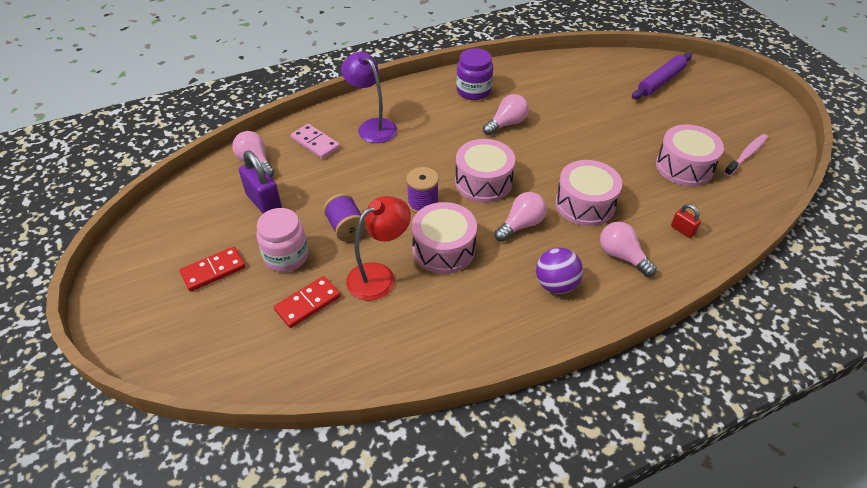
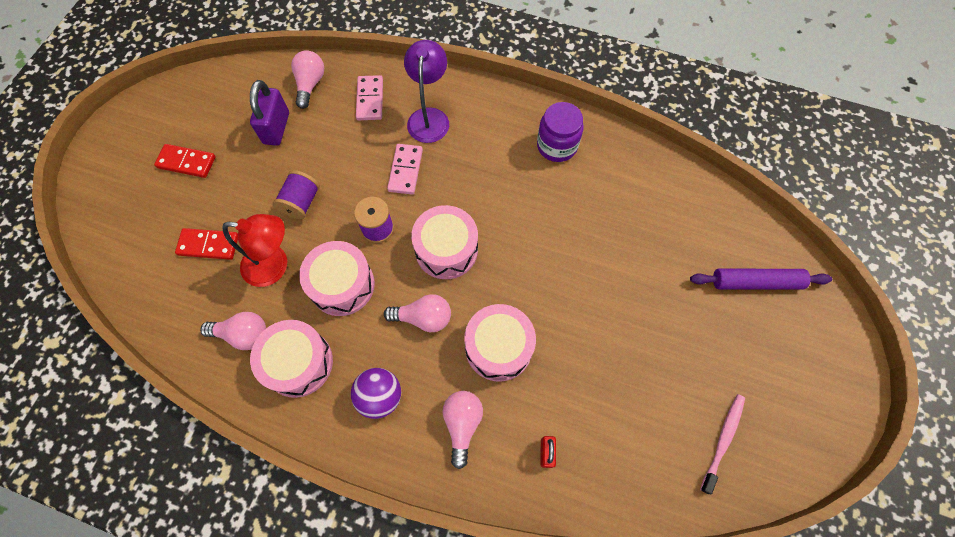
camera: 45 degrees right, 20 degrees up
pink jar [256,208,308,272] -> none
pink light bulb [483,94,529,135] -> pink light bulb moved to [200,312,266,350]
pink drum [656,124,724,186] -> pink drum moved to [250,320,333,398]
pink toothbrush [724,134,768,176] -> pink toothbrush turned 60 degrees counterclockwise [700,394,745,494]
none -> pink domino [387,144,423,195]

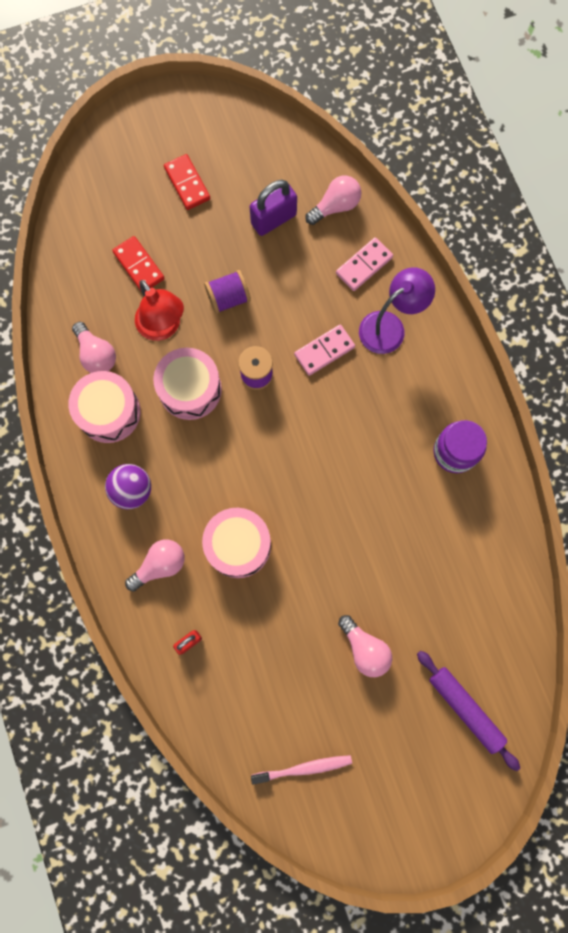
camera: 50 degrees right, 10 degrees up
pink light bulb [384,294,451,332] -> pink light bulb moved to [338,615,392,677]
pink drum [411,205,478,279] -> none

